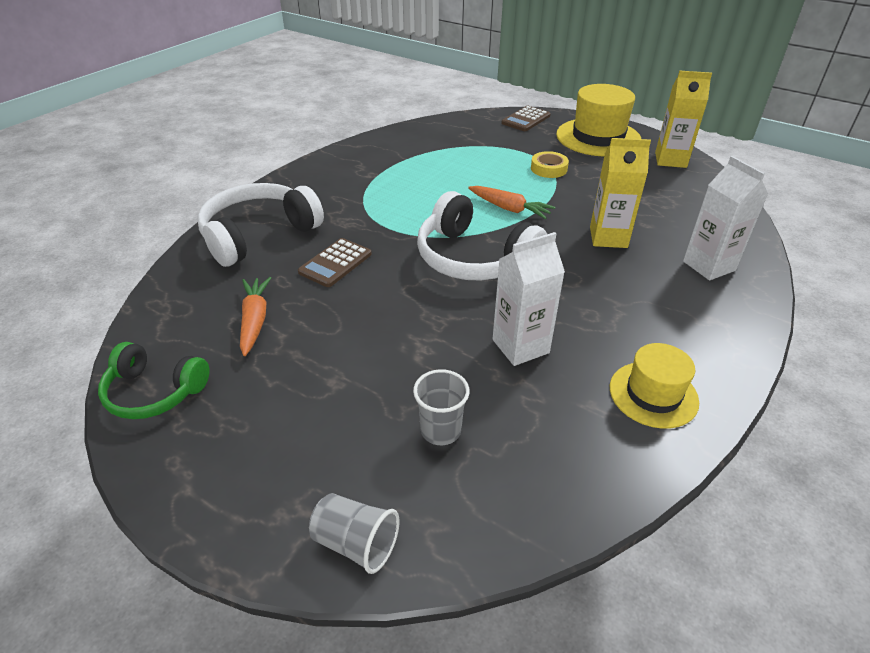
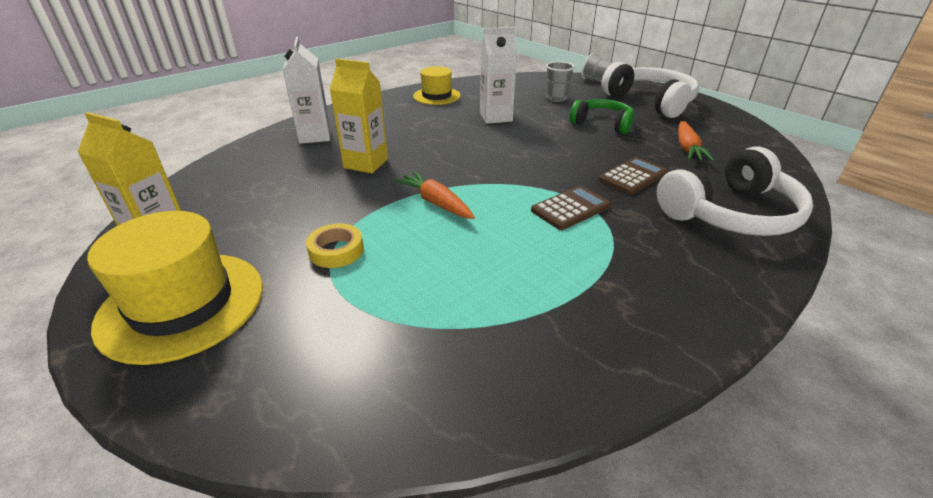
camera: 165 degrees left, 5 degrees down
green headphones [98,342,210,419] -> green headphones moved to [570,99,634,134]
white headphones [417,191,547,280] -> white headphones moved to [601,62,699,118]
brown calculator [501,106,551,131] -> brown calculator moved to [531,186,611,230]

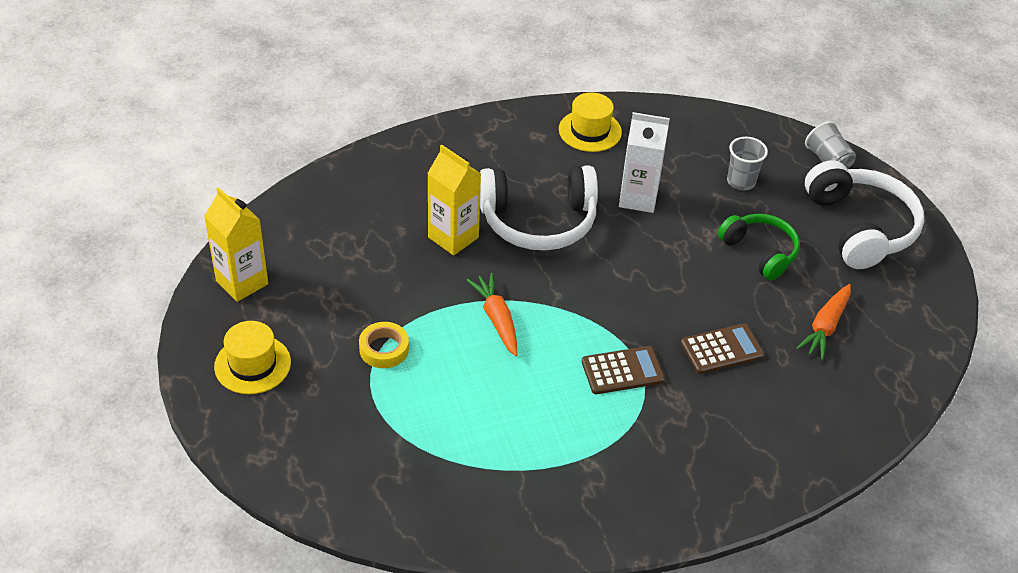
camera: 20 degrees right, 10 degrees up
yellow hat [87,211,263,365] -> yellow hat [214,321,291,394], size x0.61
white carton [283,37,331,144] -> none
white headphones [657,147,813,236] -> white headphones moved to [480,165,598,251]

